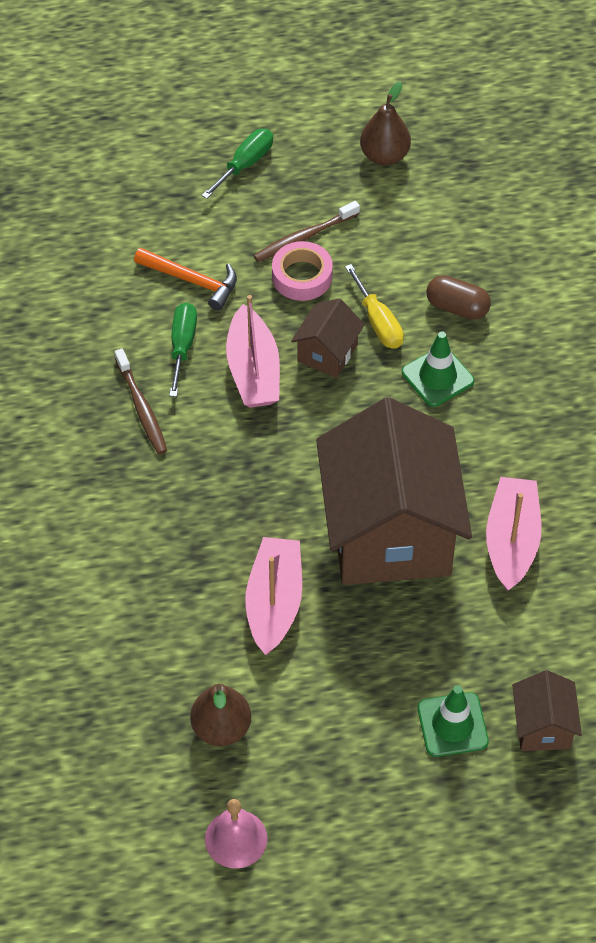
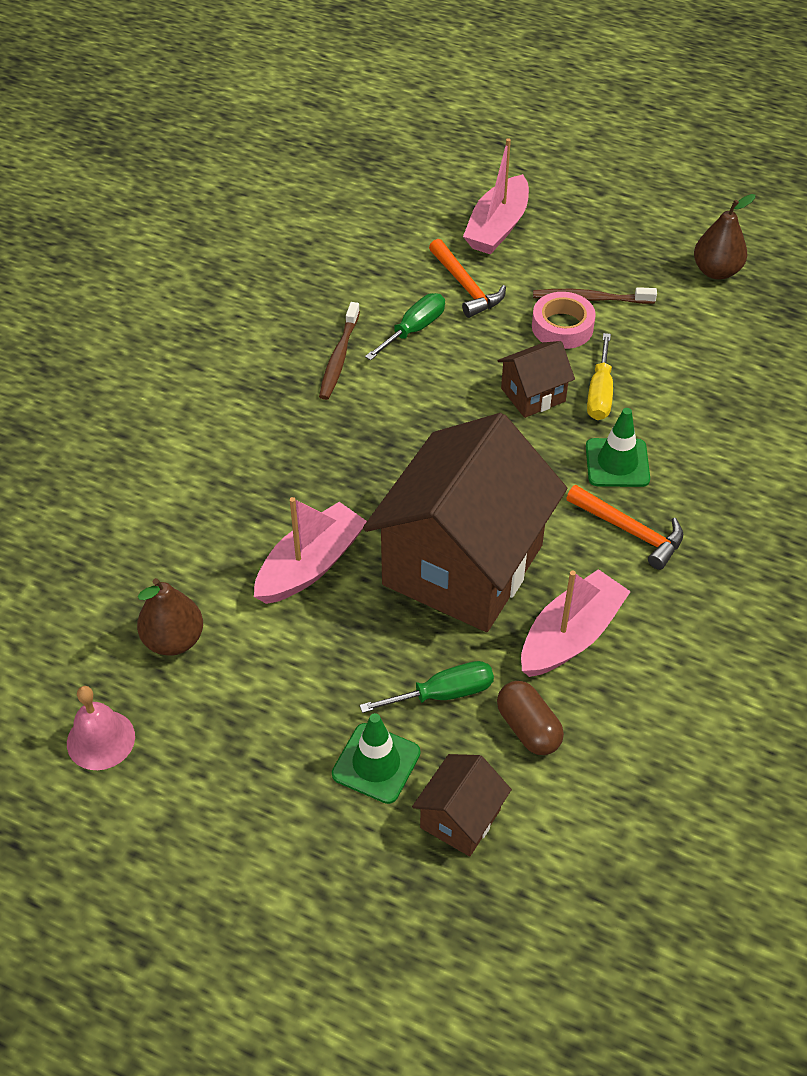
camera: 35 degrees right, 5 degrees down
green screwdriver [202,129,273,199] -> green screwdriver moved to [360,661,494,713]
pink boat [226,295,280,408] -> pink boat moved to [463,138,529,254]
brown capsule [426,275,491,320] -> brown capsule moved to [497,681,564,755]
none -> orange hammer [566,485,683,570]

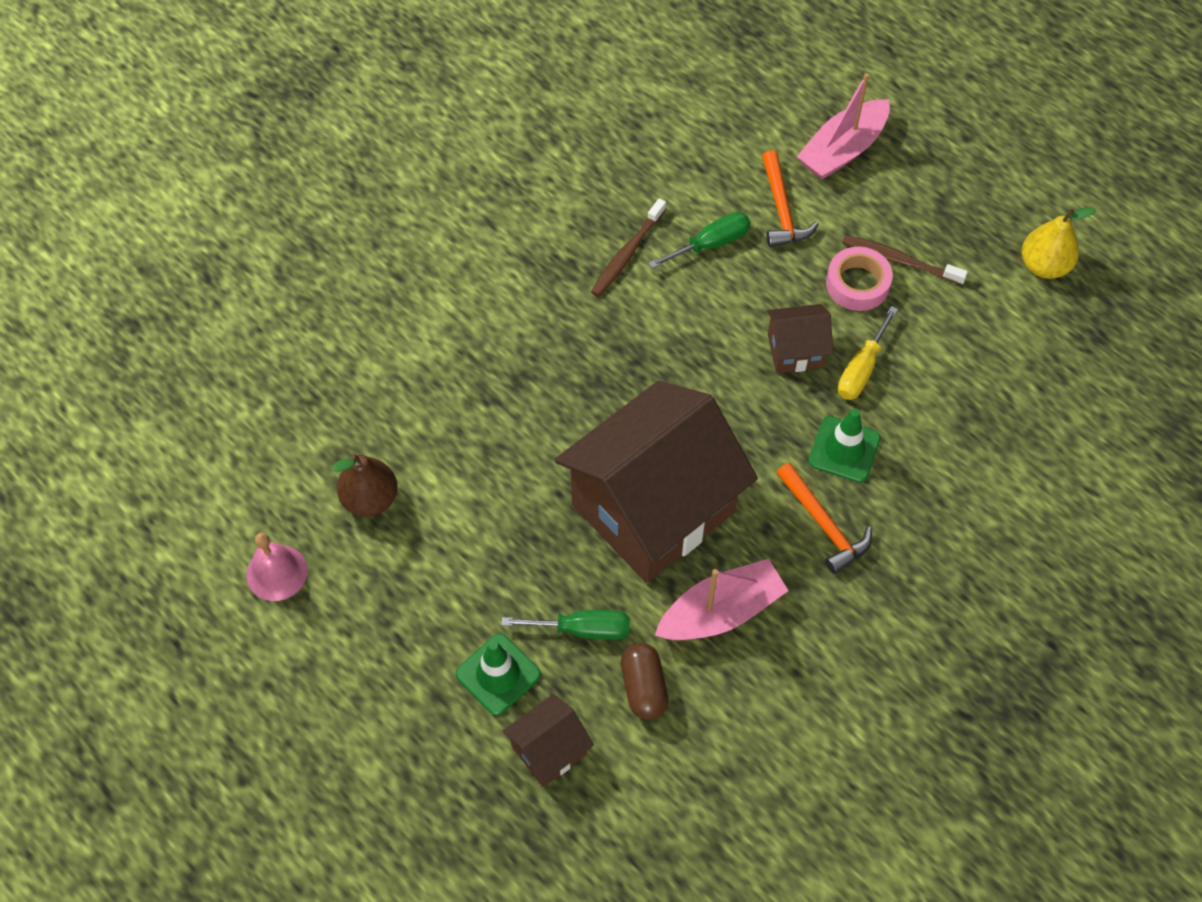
camera: 20 degrees right, 10 degrees up
pink boat [254,497,367,604] -> none
brown pear [694,194,755,279] -> yellow pear [1022,207,1096,279]

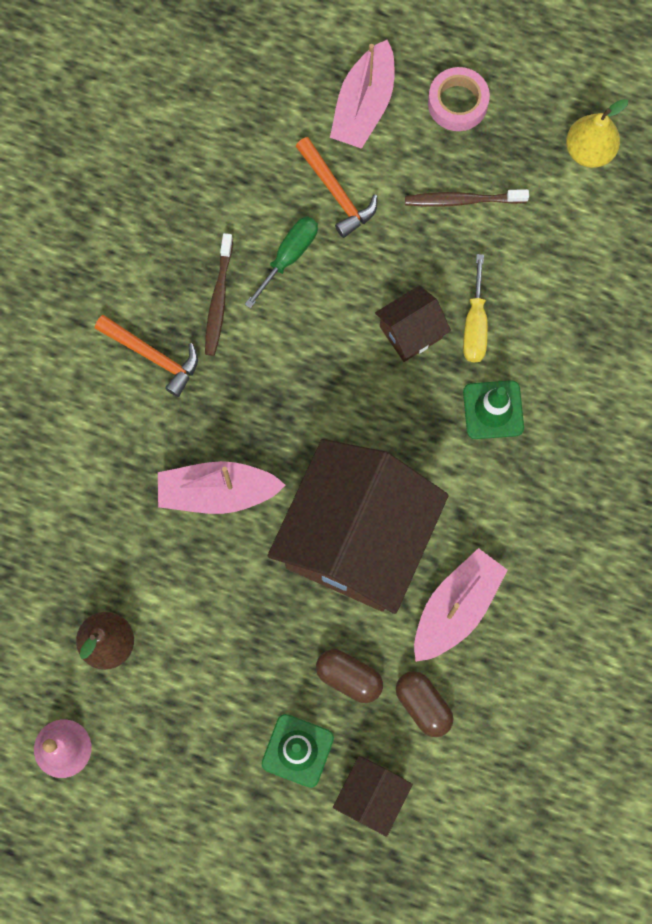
camera: 25 degrees left, 15 degrees up
green screwdriver [501,610,630,640] -> brown capsule [316,649,383,703]
orange hammer [777,463,872,574] -> orange hammer moved to [95,315,198,397]
pink tape [826,247,893,311] -> pink tape moved to [428,67,490,131]
none -> pink boat [158,461,285,514]

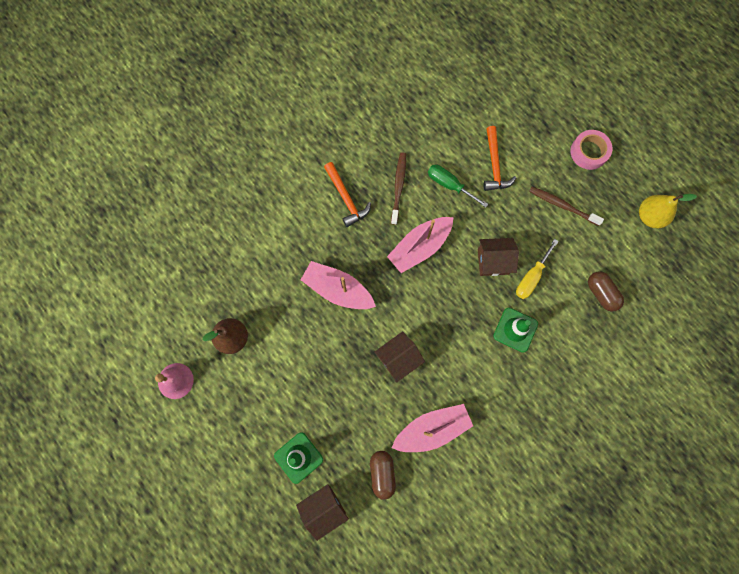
camera: 30 degrees right, 0 degrees up
brown toothbrush [205,233,233,356] -> brown toothbrush turned 150 degrees clockwise [391,152,406,225]
green screwdriver [245,216,318,309] -> green screwdriver turned 120 degrees counterclockwise [428,165,488,208]
brown house [268,439,449,614] -> brown house [374,331,425,383], size x0.43
brown capsule [316,649,383,703] -> brown capsule moved to [588,271,624,312]
pink boat [330,40,394,149] -> pink boat moved to [387,217,454,273]

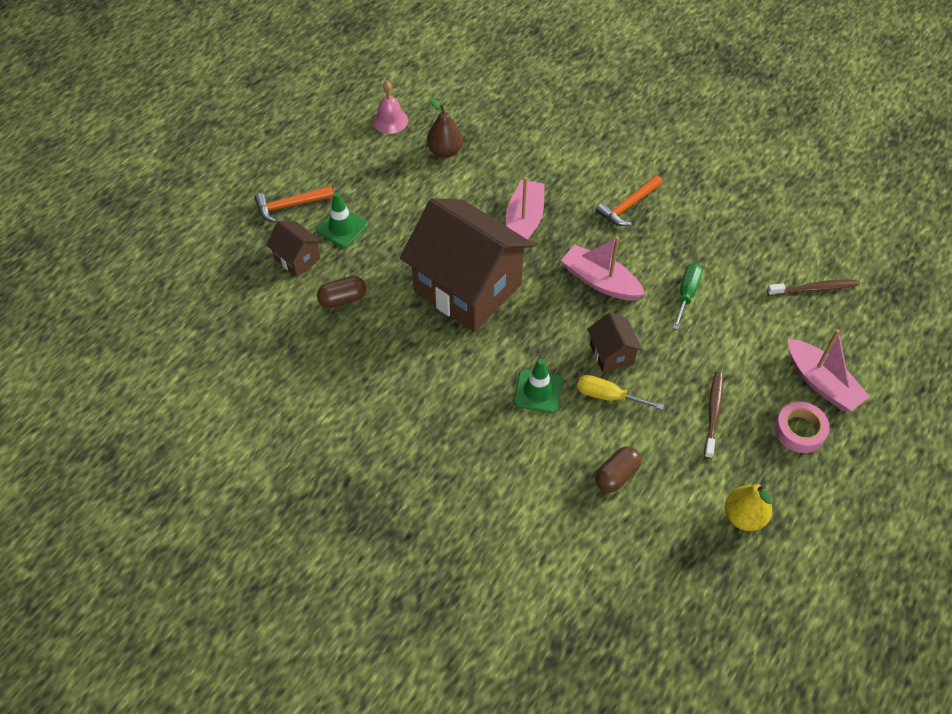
camera: 75 degrees right, 20 degrees down
brown house [374,331,425,383] -> brown house [400,198,534,332], size x2.31
brown toothbrush [391,152,406,225] -> brown toothbrush moved to [767,280,858,296]
pink boat [391,404,473,452] -> pink boat moved to [788,329,870,411]
orange hammer [484,126,516,191] -> orange hammer moved to [255,186,334,223]

